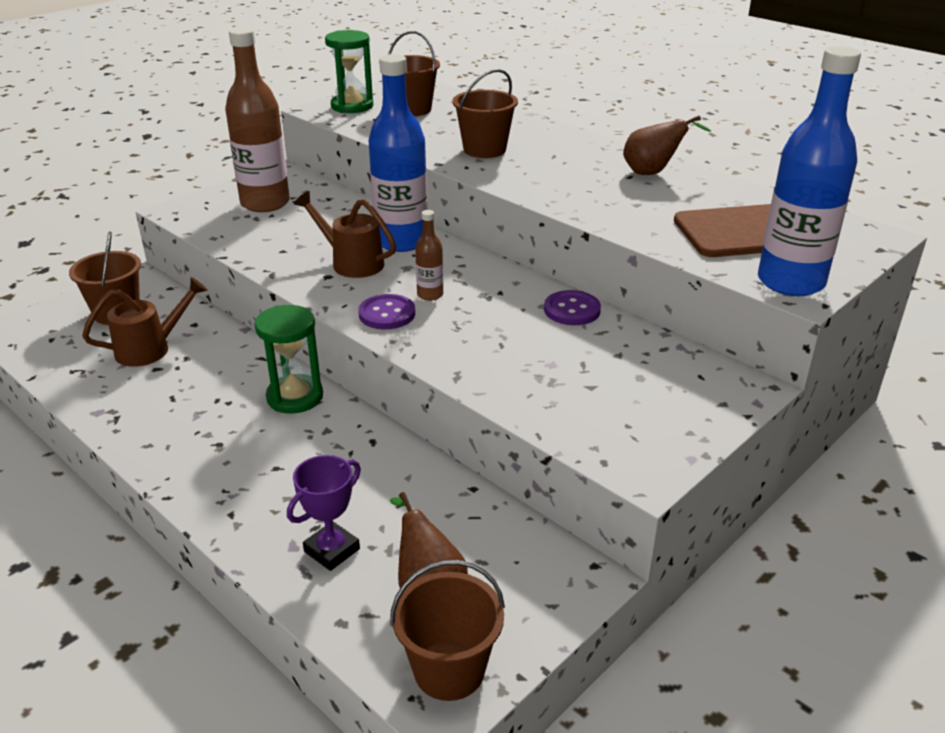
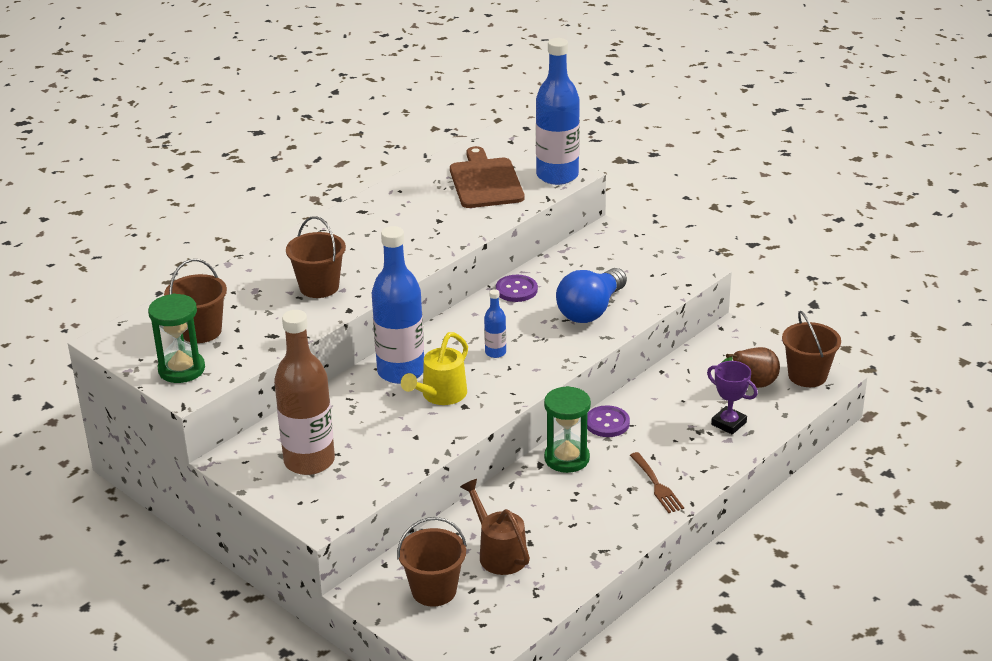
camera: 90 degrees left, 0 degrees up
brown watering can [294,191,396,278] -> yellow watering can [401,332,468,405]
purple button [358,294,415,329] -> purple button moved to [587,405,630,437]
brown bottle [415,210,443,301] -> blue bottle [484,289,506,358]
brown pear [623,115,711,175] -> none
none -> blue light bulb [556,268,627,323]
none -> brown fork [630,452,684,513]

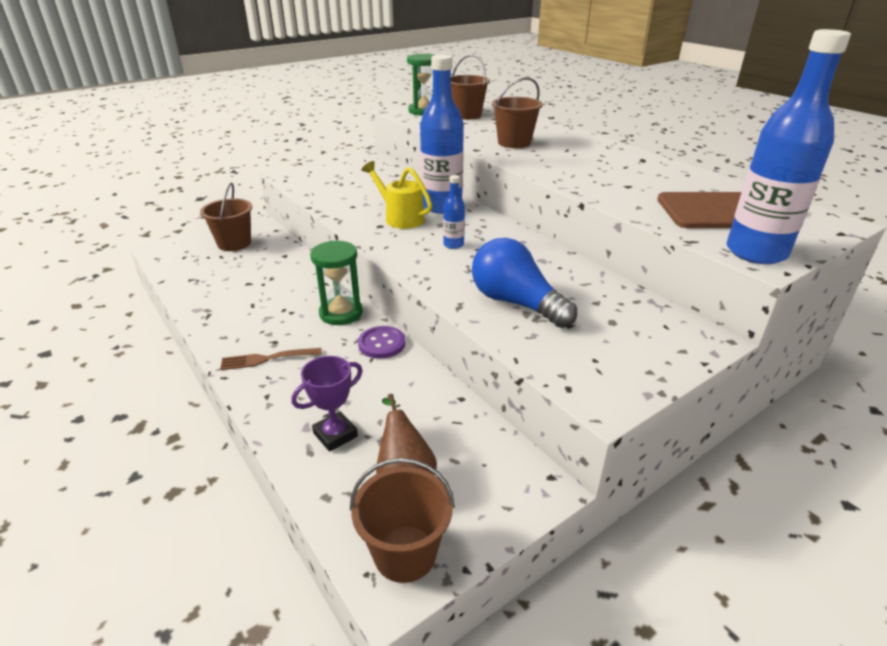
camera: 100 degrees right, 0 degrees up
brown bottle [274,310,335,475] -> none
brown watering can [460,479,530,575] -> none
purple button [496,275,538,302] -> none

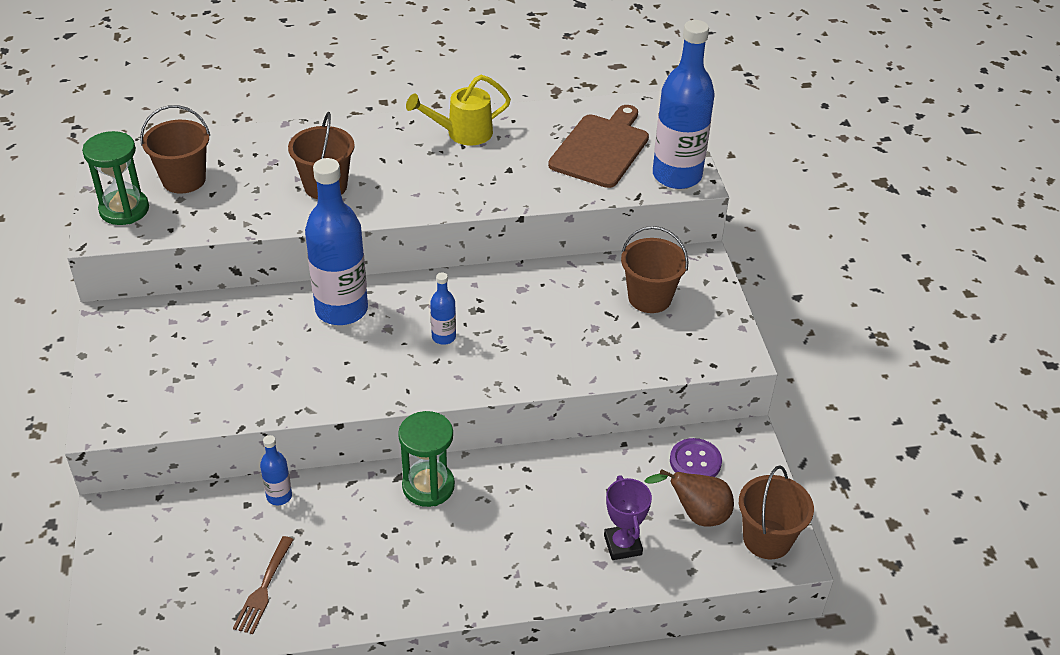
camera: 65 degrees left, 10 degrees up
brown bucket [200,182,252,251] -> brown bucket moved to [621,226,689,313]
brown fork [220,348,322,370] -> brown fork moved to [233,536,294,634]
purple button [358,326,406,359] -> purple button moved to [670,438,722,477]
yellow watering can [362,161,432,229] -> yellow watering can moved to [406,75,511,145]
blue light bulb [472,238,577,328] -> none
none -> blue bottle [260,435,292,505]

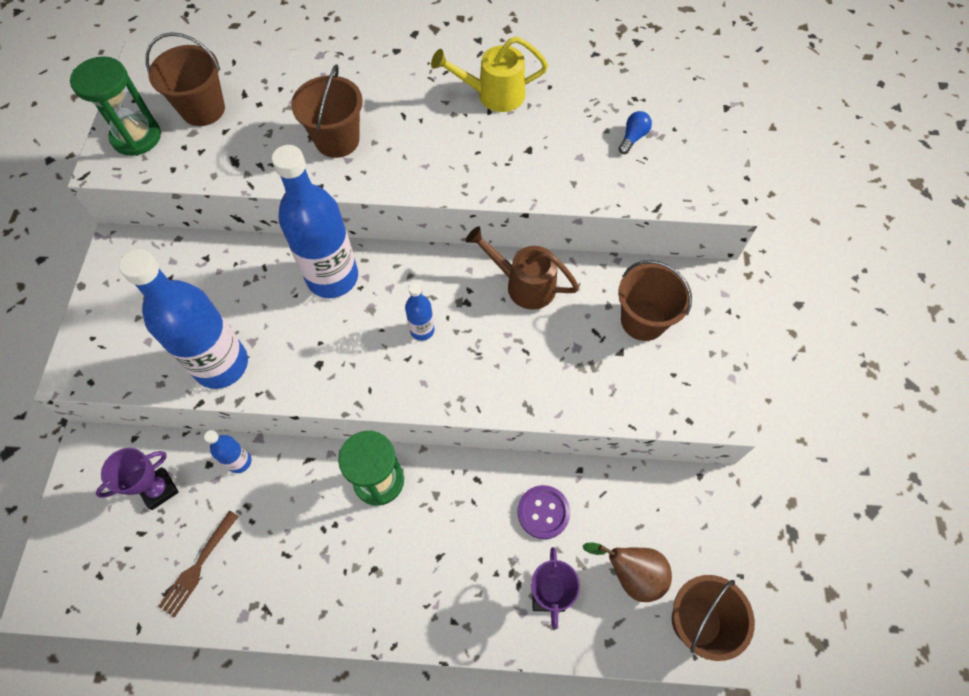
camera: 15 degrees right, 20 degrees up
brown cutting board [548,105,649,188] -> blue light bulb [619,111,652,154]
blue bottle [653,20,715,189] -> blue bottle moved to [119,249,248,389]
purple button [670,438,722,477] -> purple button moved to [517,485,570,539]
none -> purple trophy [96,448,179,510]
none -> brown watering can [466,226,579,310]

